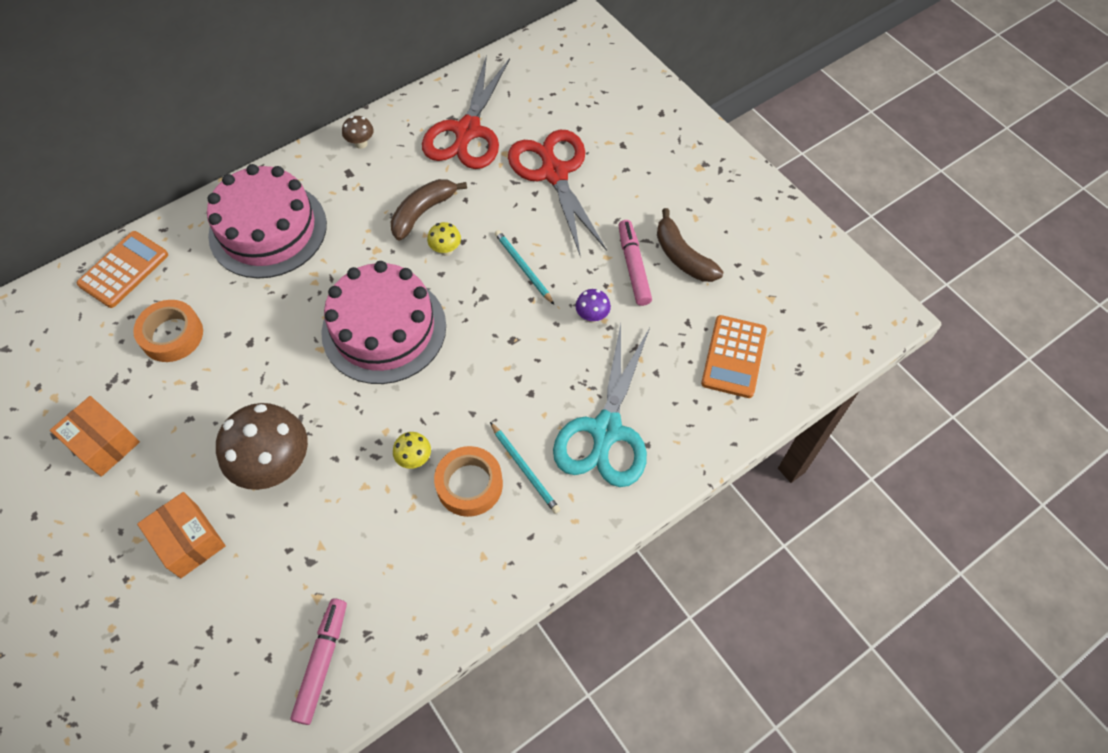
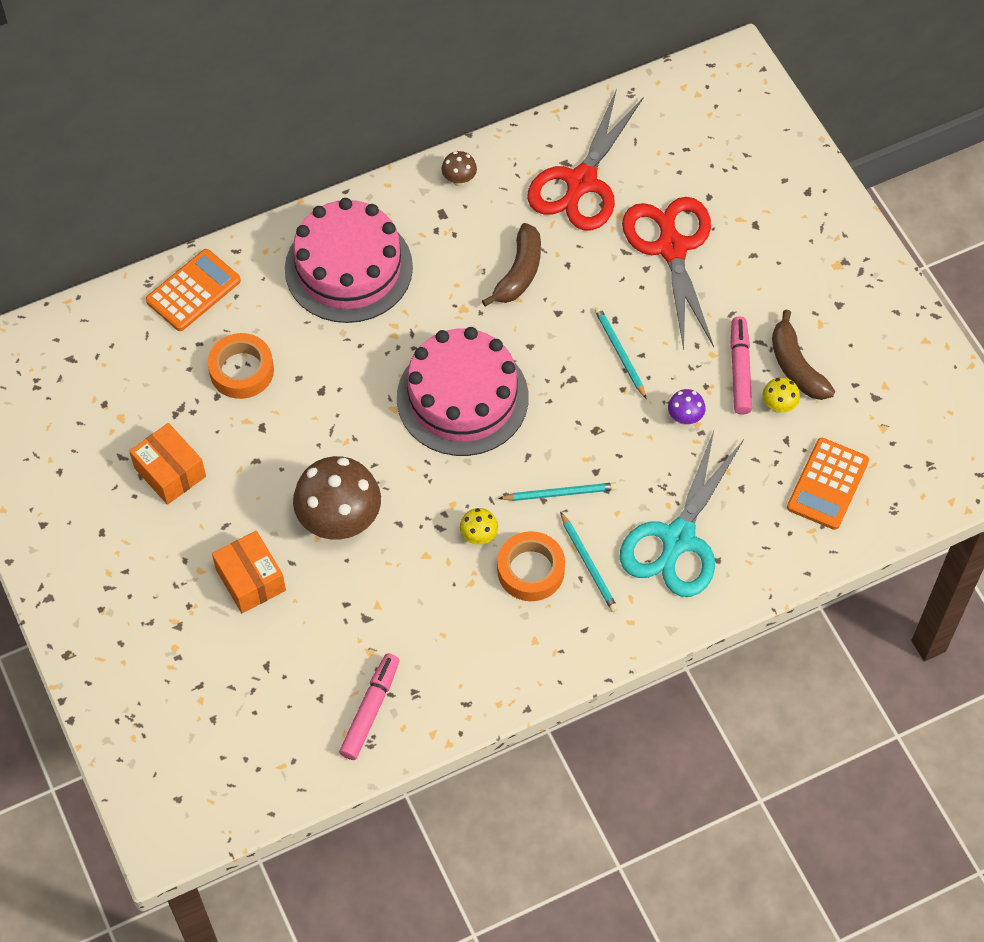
camera: 10 degrees right, 0 degrees up
brown banana [390,179,467,240] -> brown banana turned 150 degrees clockwise [482,223,541,306]
yellow mushroom [427,222,461,256] -> yellow mushroom moved to [763,377,800,413]
none -> turquoise pencil [498,482,617,501]

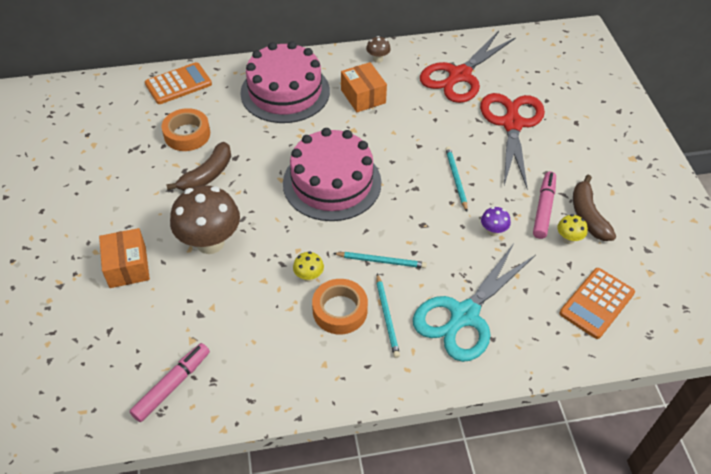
camera: 15 degrees right, 10 degrees down
orange box [129,423,206,505] -> orange box moved to [341,62,387,112]
brown banana [482,223,541,306] -> brown banana moved to [166,142,231,191]

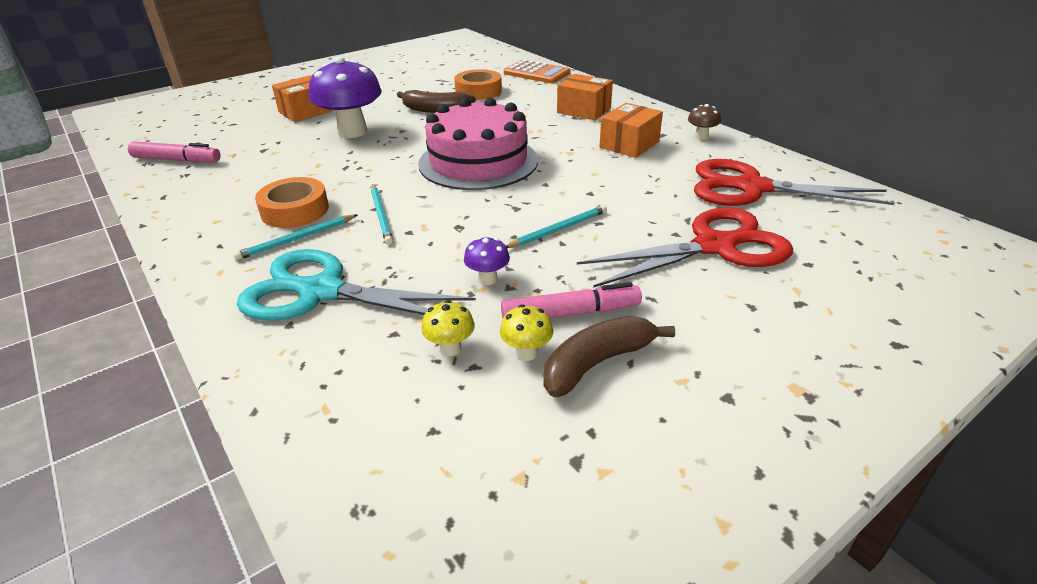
camera: 65 degrees right, 15 degrees down
brown mushroom [170,185,240,254] -> purple mushroom [309,57,382,138]
pink cake [240,41,330,123] -> orange box [557,74,613,120]
yellow mushroom [293,252,324,282] -> yellow mushroom moved to [421,300,475,356]
orange calculator [559,268,635,339] -> none

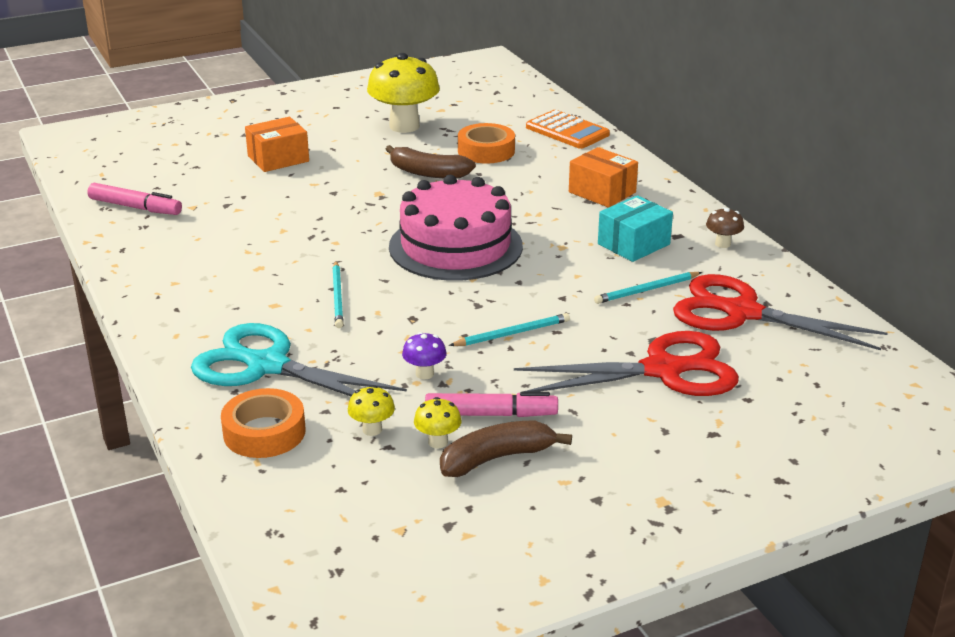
camera: 10 degrees right, 5 degrees down
turquoise pencil [233,215,357,261] -> turquoise pencil moved to [594,272,702,304]
orange tape [255,177,329,228] -> orange tape moved to [221,388,306,458]
purple mushroom [309,57,382,138] -> none
orange box [599,103,663,158] -> turquoise box [598,195,673,262]
none -> yellow mushroom [367,53,440,133]

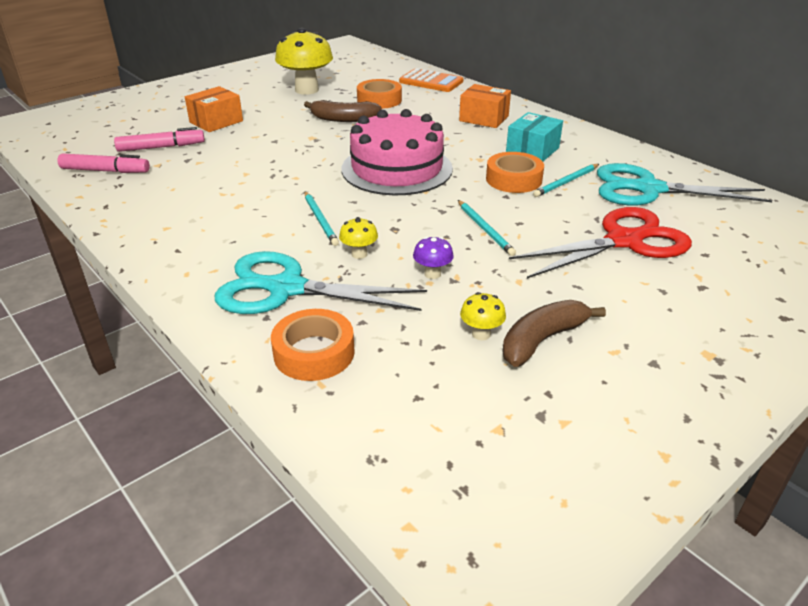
camera: 15 degrees left, 5 degrees up
yellow mushroom [348,385,395,436] -> yellow mushroom moved to [339,217,378,259]
pink marker [425,392,558,417] -> pink marker moved to [114,127,205,152]
turquoise pencil [449,313,570,346] -> turquoise pencil turned 105 degrees clockwise [458,200,516,256]
red scissors [673,274,888,350] -> turquoise scissors [597,163,773,205]
brown mushroom [706,207,744,248] -> none
none -> orange tape [486,152,544,193]

